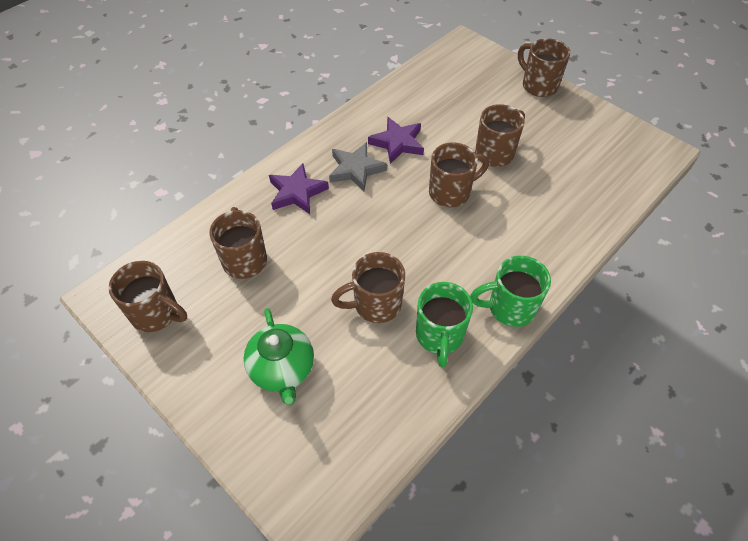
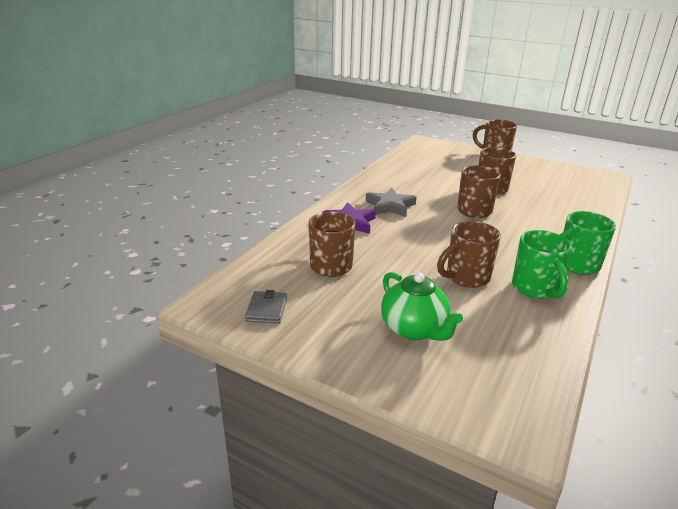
camera: 15 degrees left, 25 degrees down
brown mug [108,261,187,332] -> grey wallet [245,290,287,324]
purple star [368,117,424,164] -> none

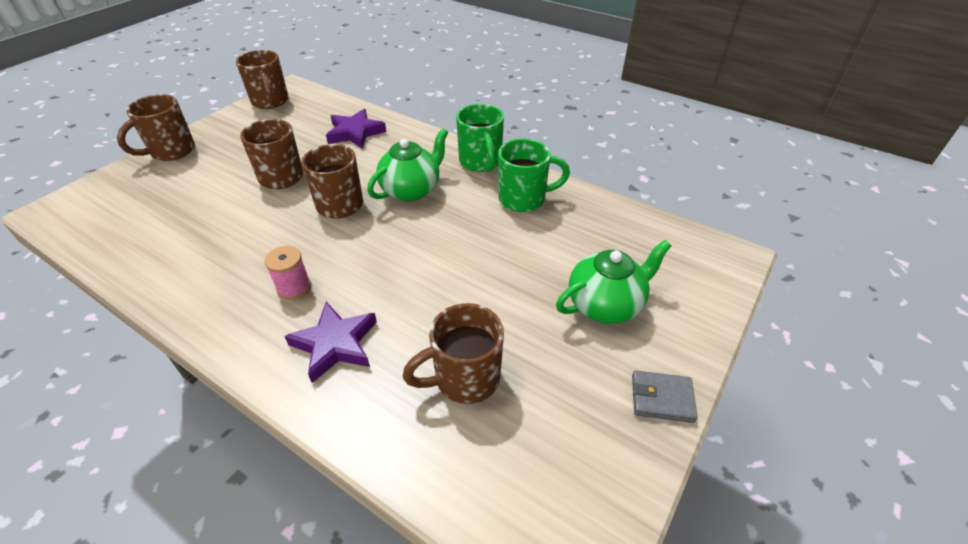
camera: 85 degrees left, 15 degrees up
grey wallet [245,290,287,324] -> grey wallet moved to [632,370,698,423]
grey star [365,187,417,217] -> pink spool [265,246,311,300]
brown mug [437,221,501,288] -> brown mug moved to [236,50,289,109]
none -> purple star [326,109,386,149]
none -> green teapot [367,128,448,202]

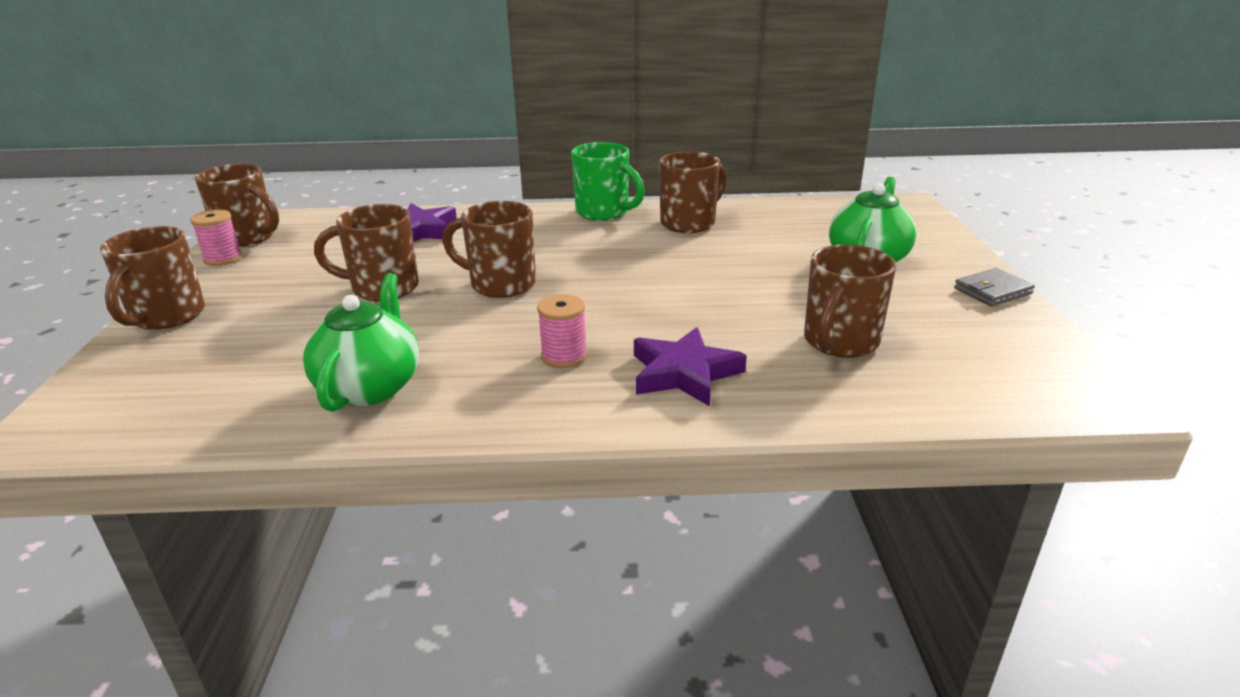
camera: 35 degrees left, 15 degrees down
green teapot [367,128,448,202] -> green teapot moved to [303,273,419,412]
green mug [498,139,570,212] -> brown mug [659,151,727,233]
none -> pink spool [190,209,242,266]

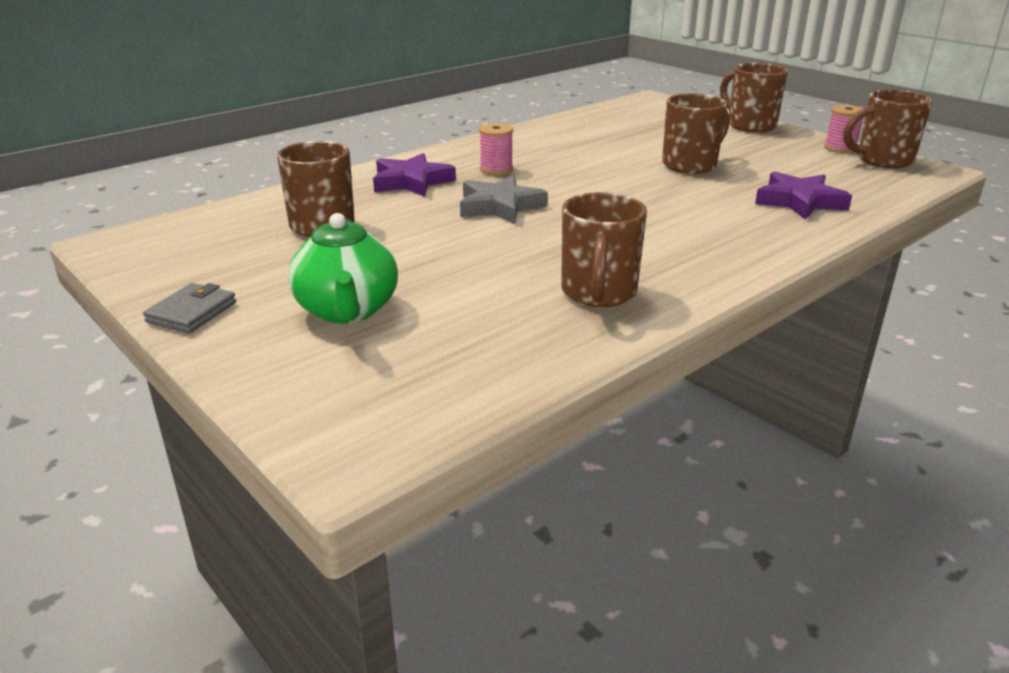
camera: 140 degrees right, 0 degrees up
green teapot [303,273,419,412] -> none
brown mug [442,201,536,298] -> none
green mug [571,142,645,221] -> none
none -> grey star [460,175,548,224]

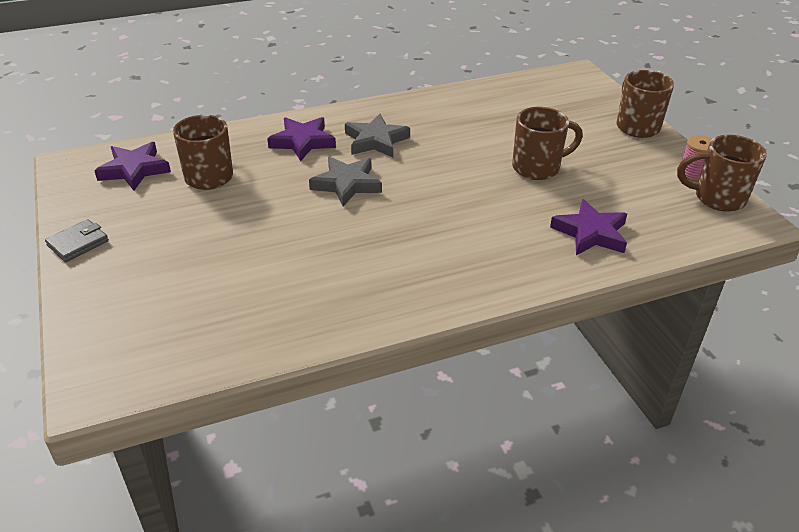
camera: 20 degrees right, 10 degrees up
green teapot [288,213,398,324] -> none
pink spool [479,123,513,175] -> grey star [345,114,410,157]
brown mug [561,192,647,307] -> none
none -> purple star [95,142,171,191]

